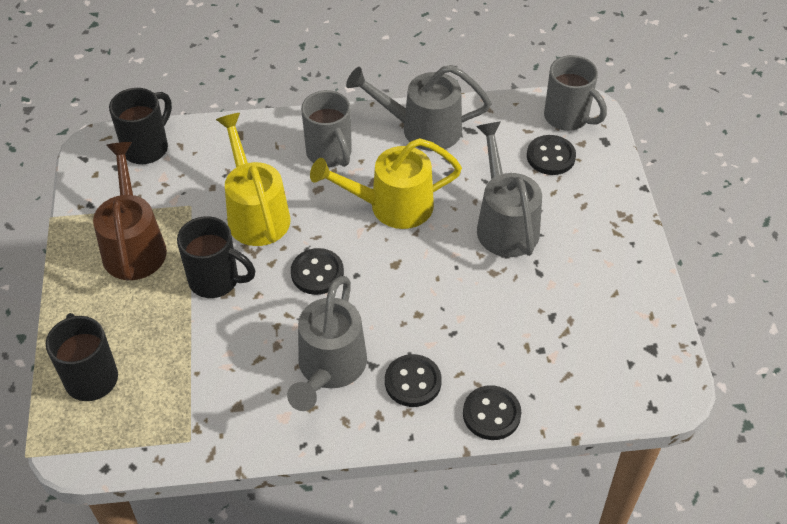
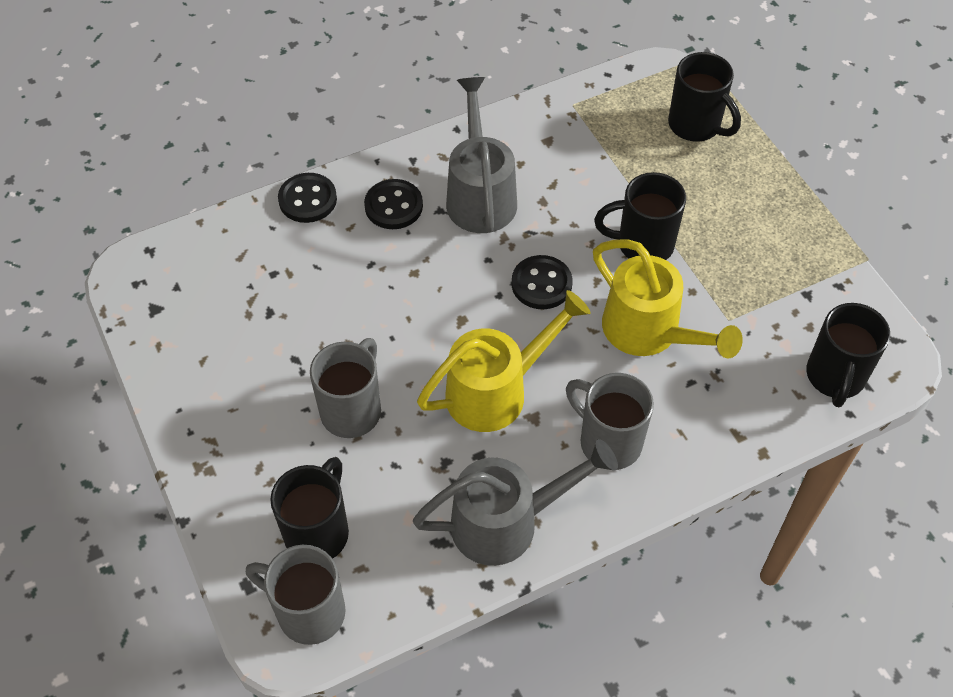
camera: 160 degrees right, 5 degrees up
brown watering can [93,142,167,280] -> none
grey watering can [476,121,542,257] -> grey mug [310,338,381,438]
black button [527,135,576,175] -> black mug [270,457,349,559]

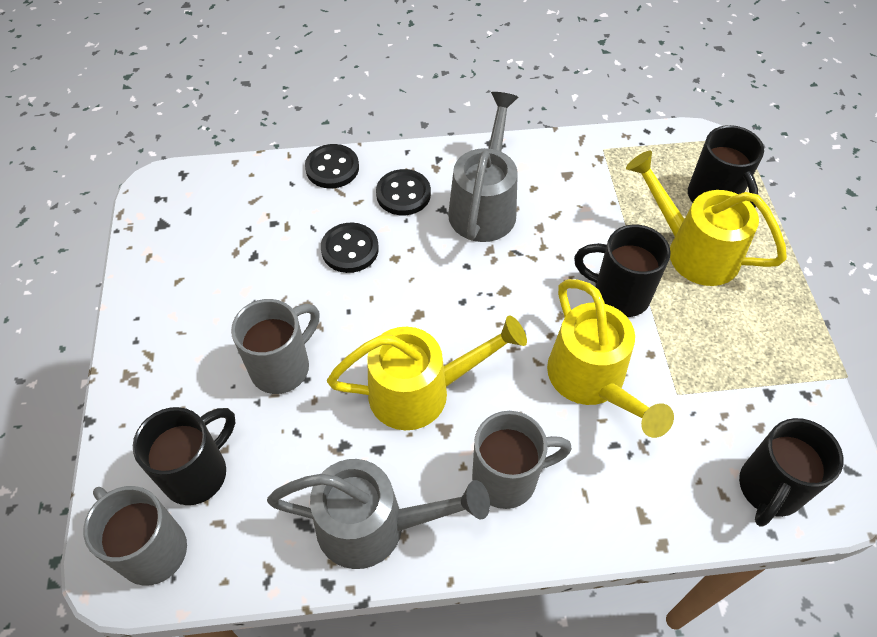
camera: 20 degrees right, 0 degrees up
black button [512,255,573,309] -> black button moved to [321,223,379,273]
grey mug [566,373,654,470] -> grey mug turned 105 degrees clockwise [472,411,572,509]
none -> yellow watering can [626,151,787,286]

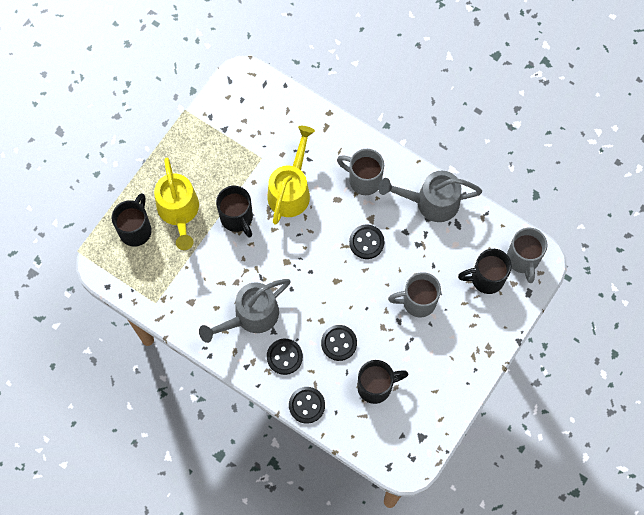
camera: 140 degrees left, 15 degrees up
grey watering can [267,459,490,569] -> grey watering can turned 45 degrees counterclockwise [378,171,482,222]
yellow watering can [327,316,527,430] -> black button [349,225,384,259]
black mug [739,418,843,527] -> black mug moved to [357,360,408,404]

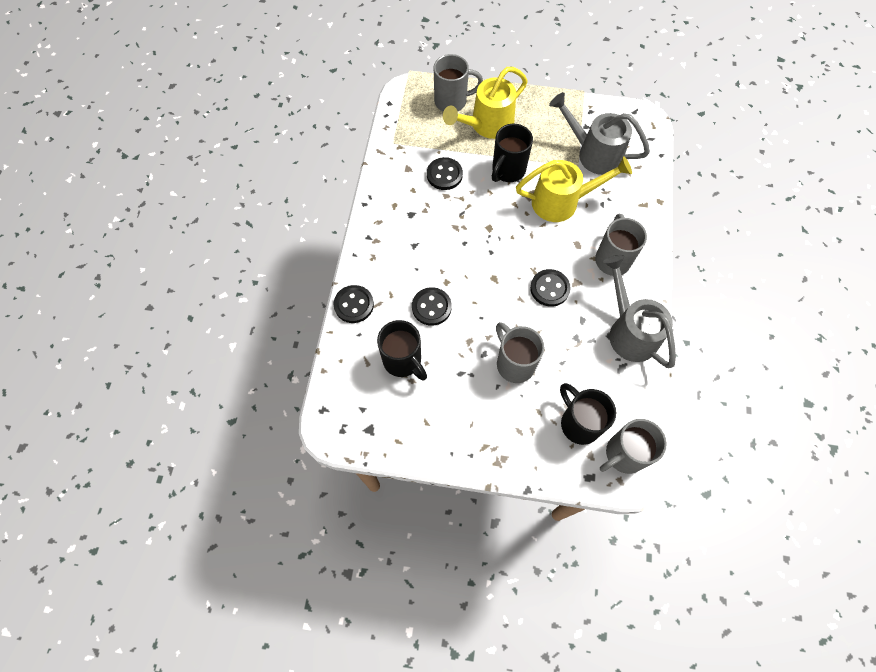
camera: 65 degrees right, 5 degrees down
black mug [112,193,152,247] -> grey mug [434,54,483,112]
grey watering can [199,279,290,343] -> grey watering can moved to [549,92,650,175]
black button [267,339,303,375] -> black button moved to [427,157,463,190]

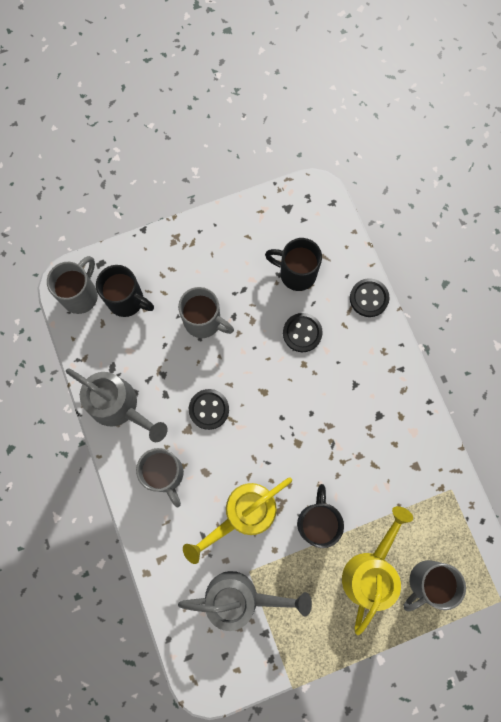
camera: 150 degrees right, 10 degrees up
black button [427,157,463,190] -> none

